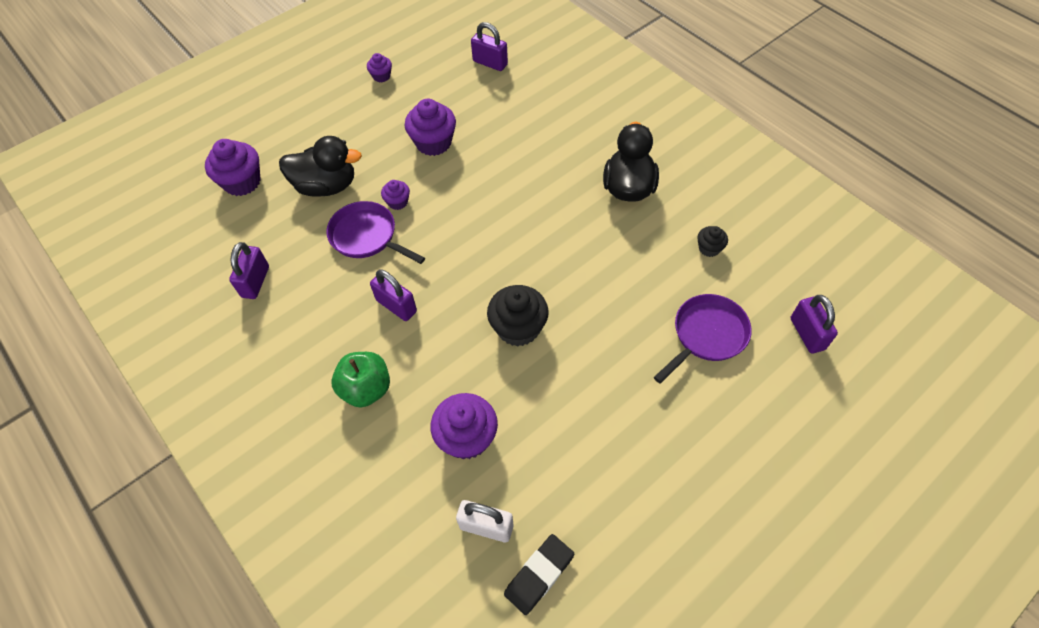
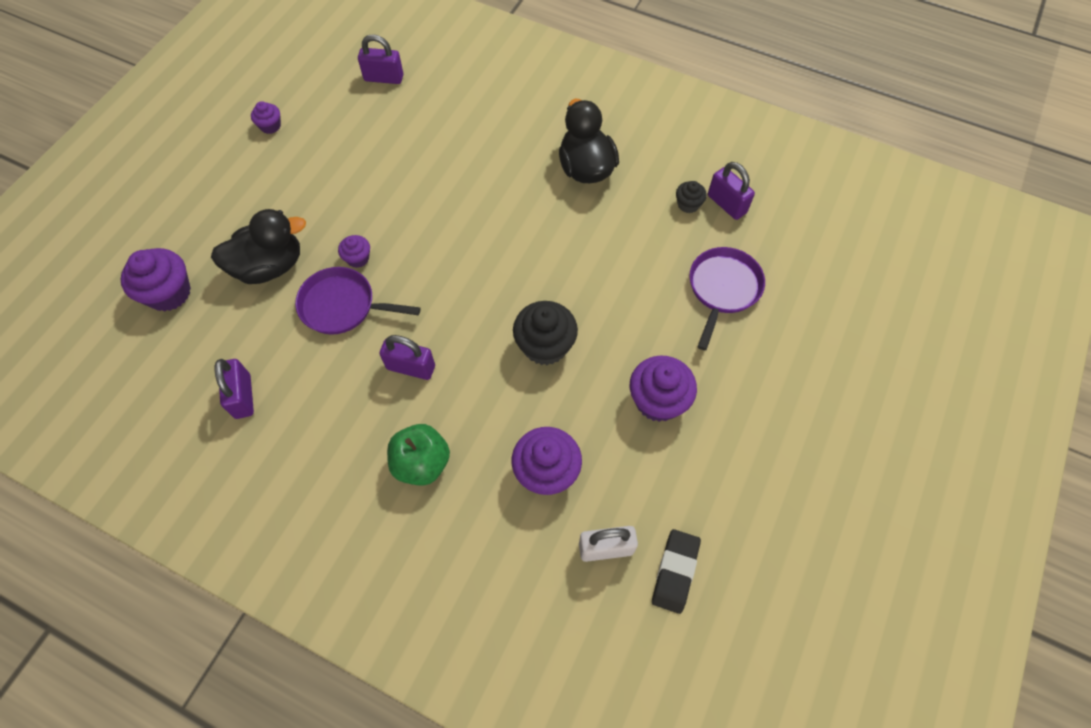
camera: 25 degrees left, 5 degrees up
purple cupcake [405,99,456,156] -> purple cupcake moved to [630,356,697,422]
purple padlock [791,295,838,353] -> purple padlock moved to [708,162,755,220]

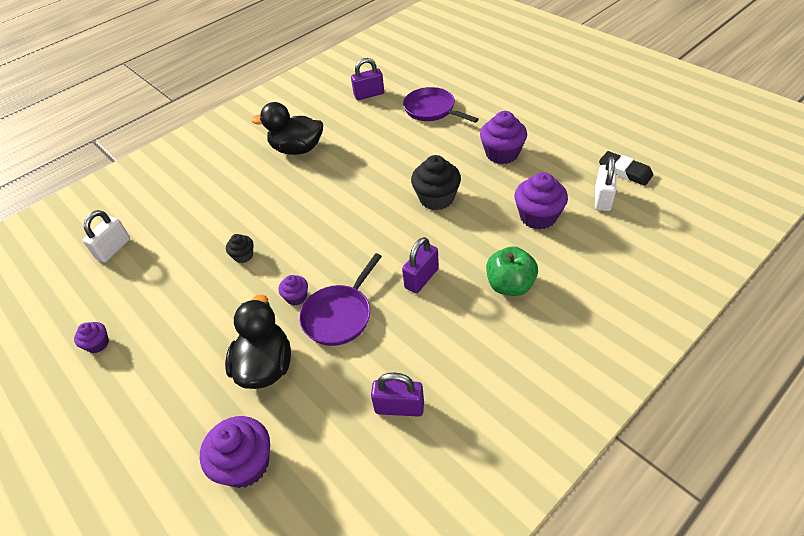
camera: 65 degrees left, 15 degrees down
purple padlock [358,34,403,84] -> white padlock [83,210,130,262]
black cupcake [676,181,707,213] -> black cupcake moved to [226,234,253,263]

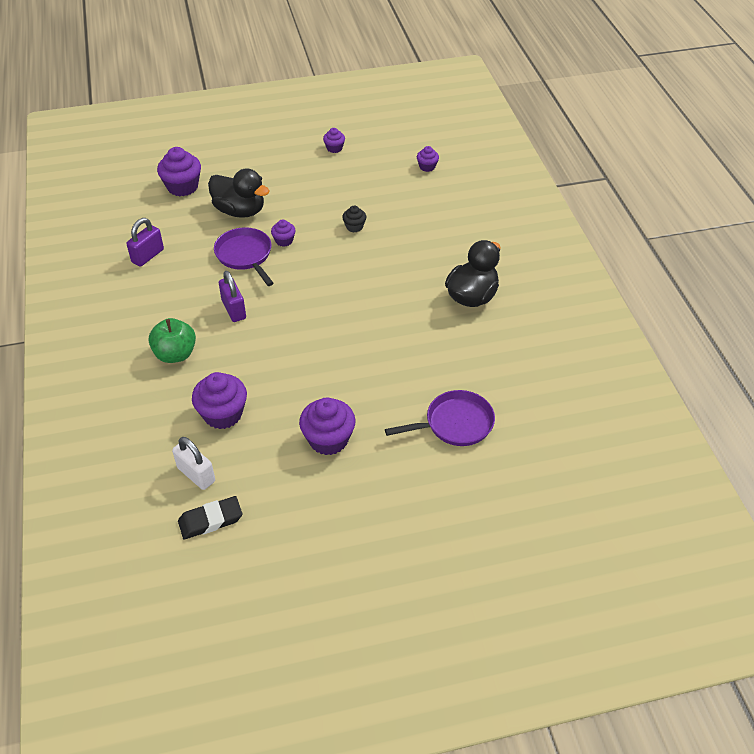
camera: 115 degrees right, 0 degrees up
white padlock [83,210,130,262] -> purple cupcake [417,146,439,172]
purple padlock [351,58,384,100] -> none
black cupcake [411,155,461,210] -> none

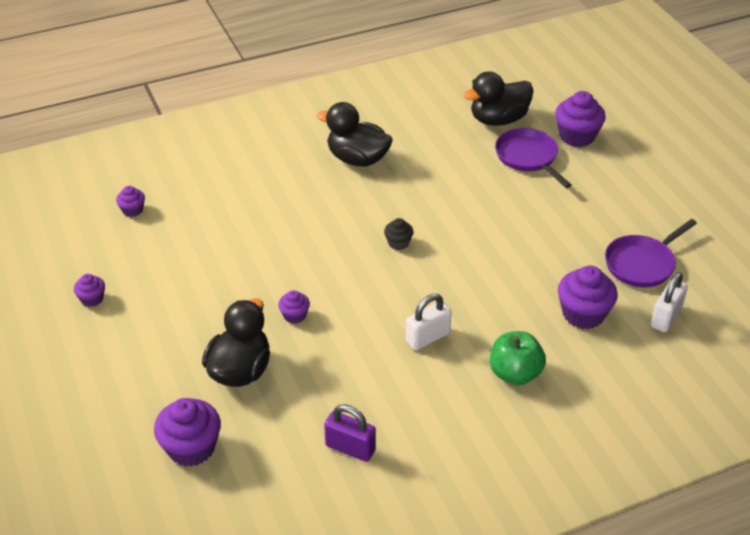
camera: 100 degrees left, 5 degrees down
black eraser [178,496,242,539] -> none
purple pan [214,227,274,286] -> purple pan moved to [605,219,697,287]
purple padlock [219,271,246,322] -> white padlock [406,294,452,350]
purple cupcake [299,398,356,455] -> purple cupcake moved to [555,91,606,147]
black cupcake [342,206,366,232] -> black cupcake moved to [384,218,414,250]
none -> black duck [463,71,534,126]

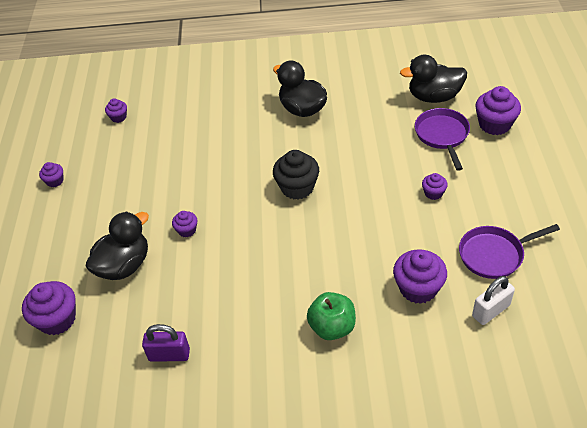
camera: 25 degrees right, 5 degrees up
purple padlock [324,404,376,462] -> purple padlock turned 45 degrees counterclockwise [142,324,190,362]
black cupcake [384,218,414,250] -> black cupcake [273,150,319,200], size x1.87
white padlock [406,294,452,350] -> none
none -> purple cupcake [422,173,448,200]

